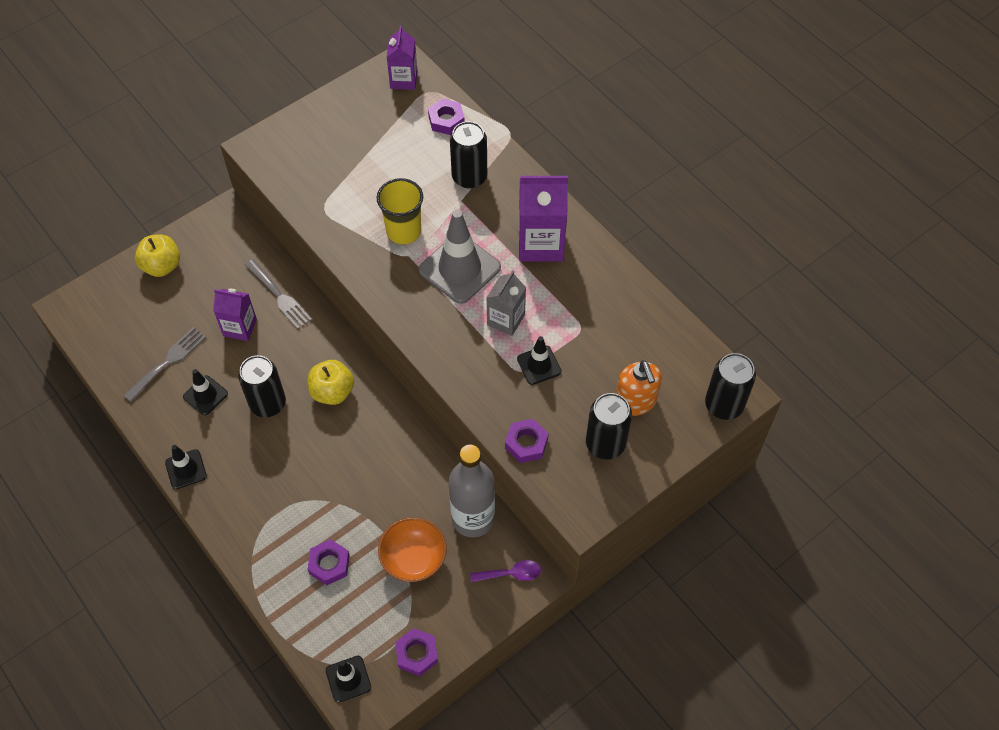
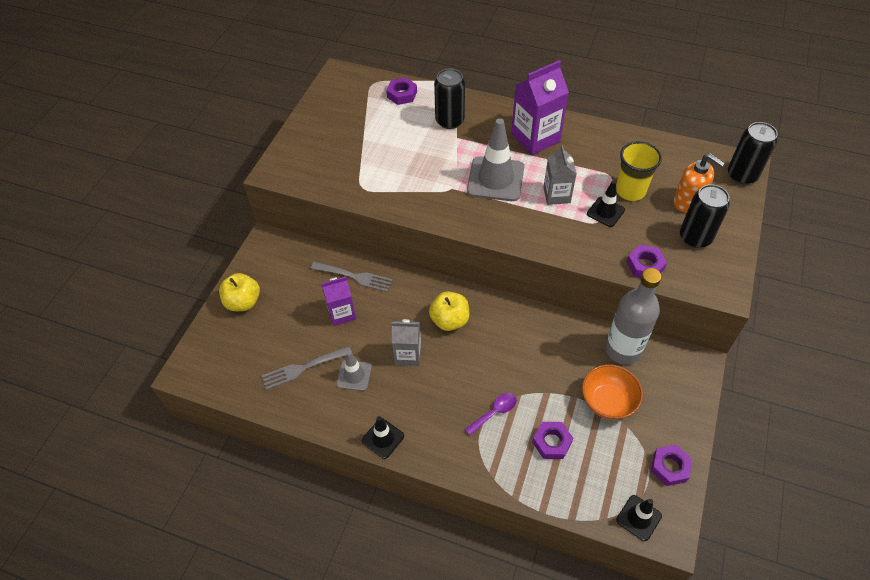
camera: 30 degrees left, 5 degrees down
grey fork [123,327,206,402] -> grey fork turned 120 degrees counterclockwise [261,346,352,390]
black traffic cone [183,369,228,415] -> grey traffic cone [336,351,372,391]
black can [238,355,286,417] -> grey carton [392,319,421,366]
yellow cup [377,178,423,245] -> yellow cup moved to [616,141,662,201]
purple carton [387,26,417,90] -> none
purple spoon [470,560,541,582] -> purple spoon moved to [465,393,517,436]

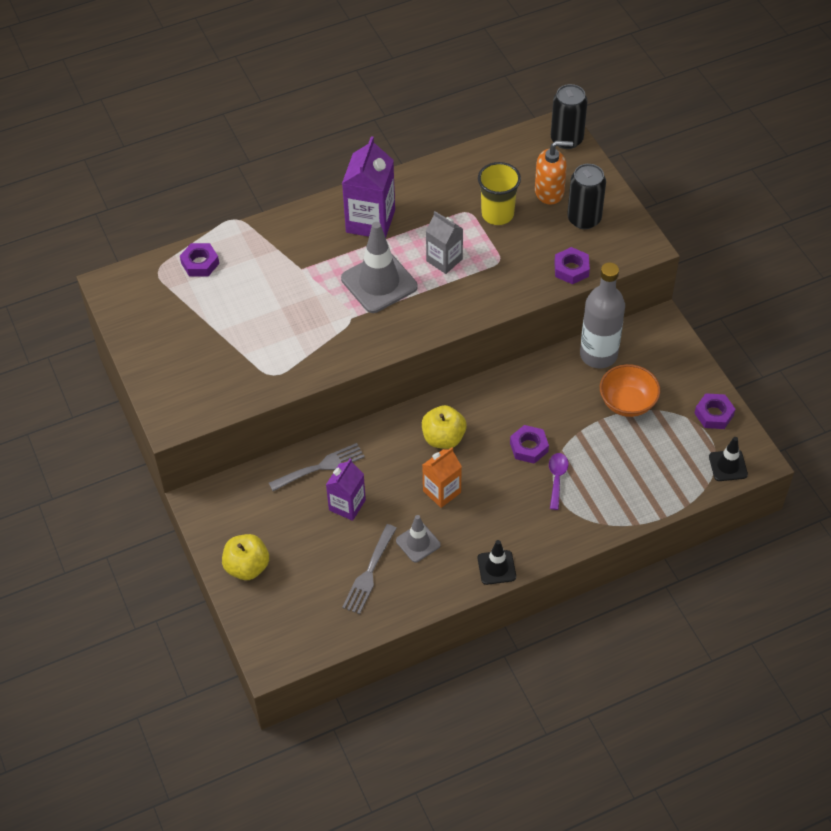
camera: 45 degrees left, 0 degrees up
grey carton [392,319,421,366] -> orange carton [422,447,462,508]
black can [434,68,465,129] -> none
purple nut [532,422,573,459] -> purple nut moved to [510,425,549,464]
black traffic cone [587,180,625,227] -> none

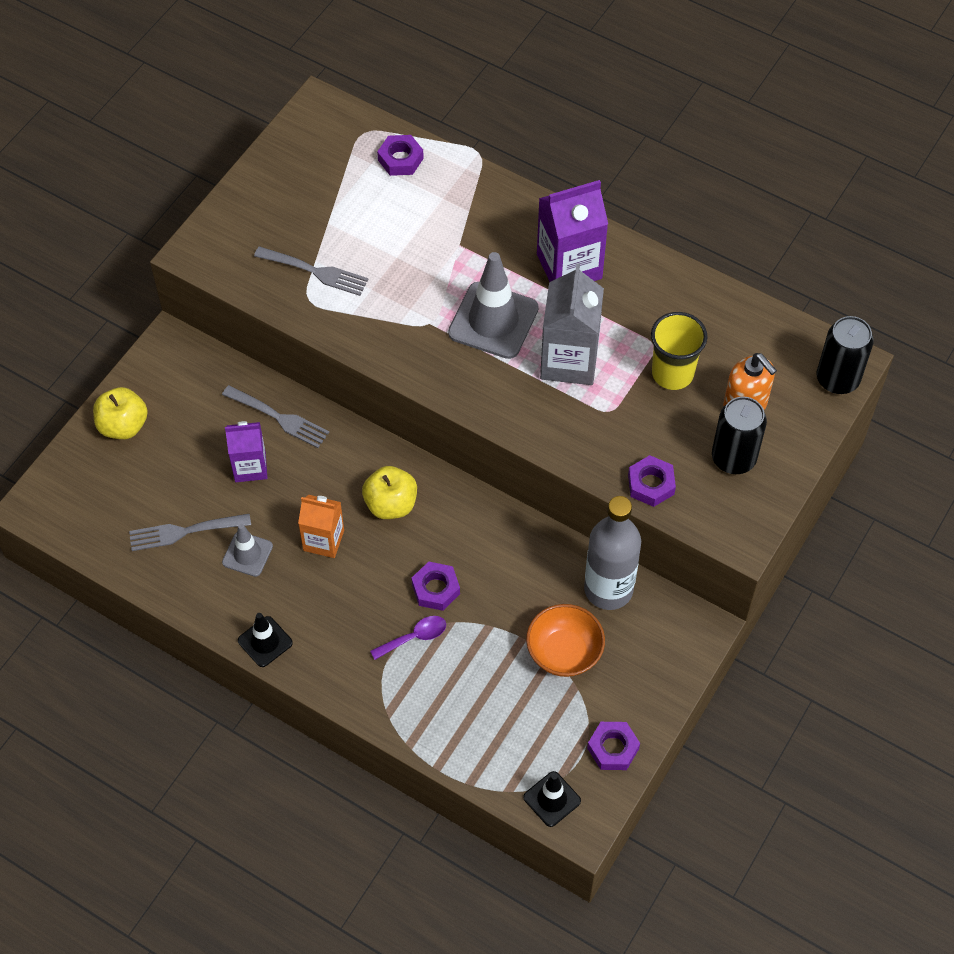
camera: 55 degrees right, 5 degrees up
grey carton [426,211,463,274] -> grey carton [540,263,604,385], size x1.59
none -> grey fork [254,246,369,296]

